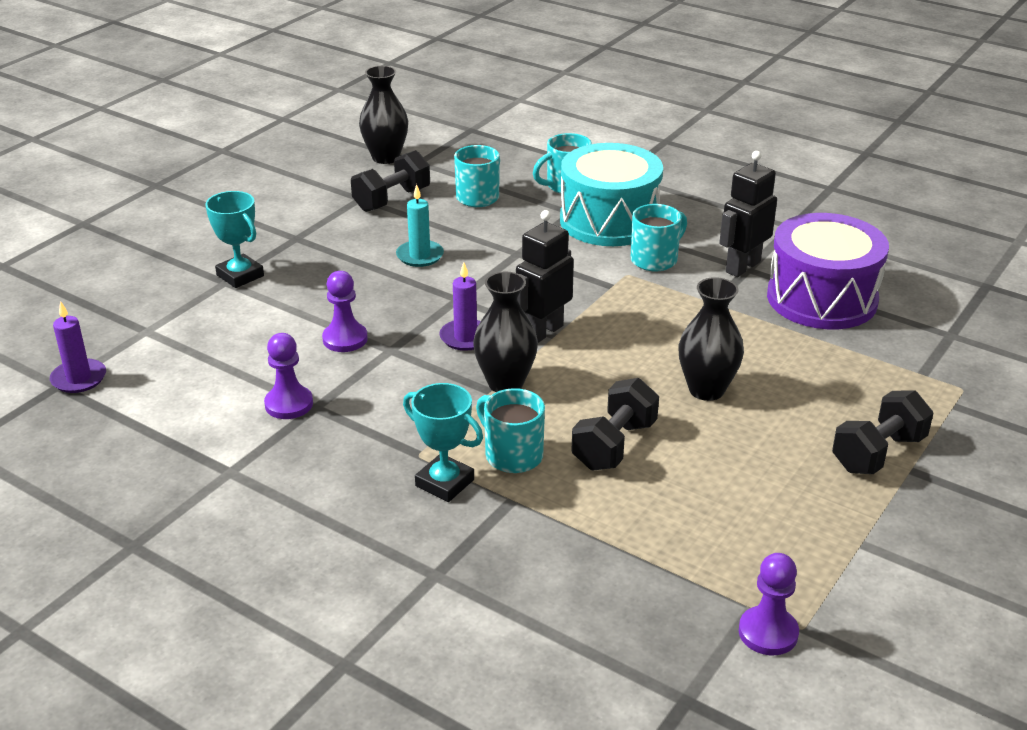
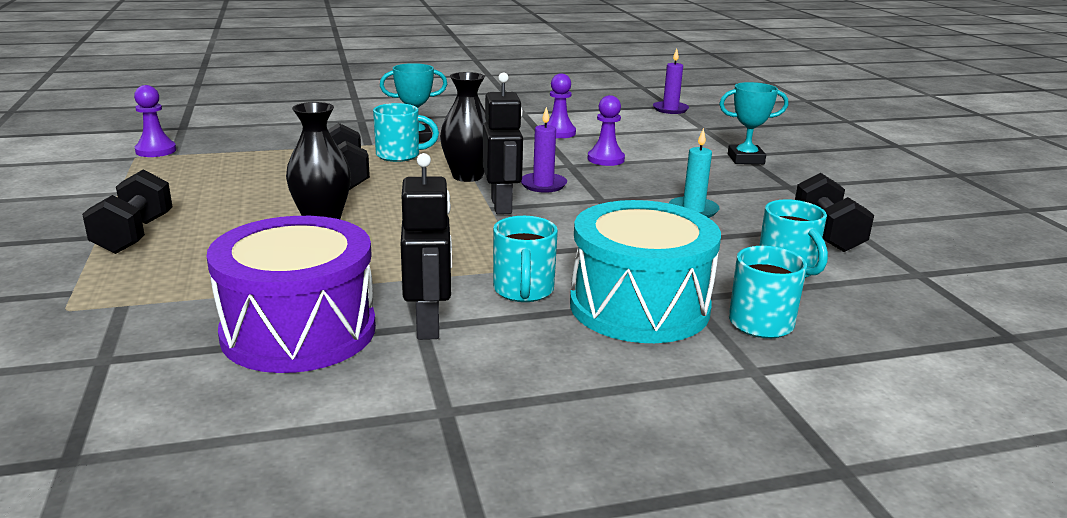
camera: 130 degrees right, 10 degrees down
black vase [359,66,408,164] -> none

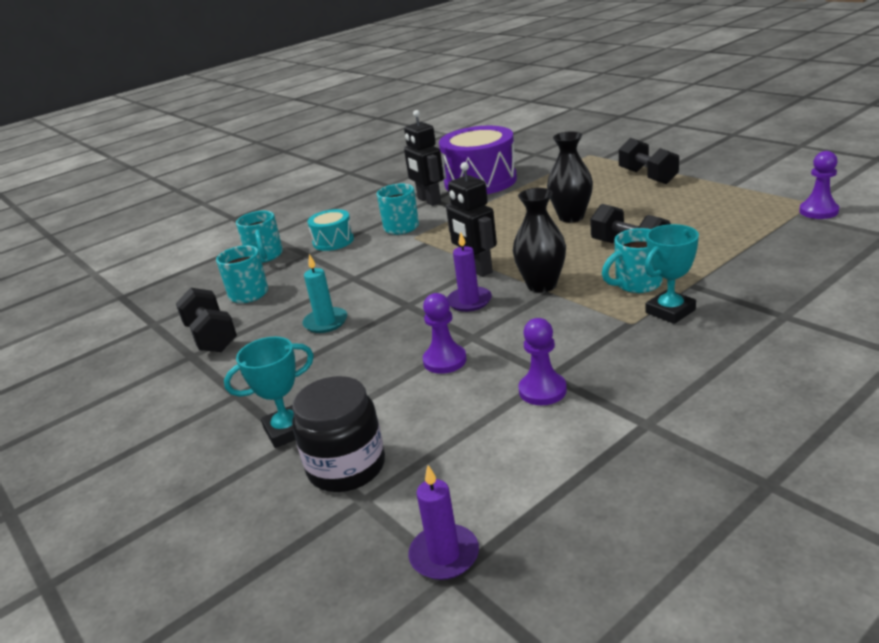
camera: 160 degrees right, 5 degrees up
turquoise drum [570,200,721,343] -> turquoise drum [307,209,354,251], size x0.51
none -> black jar [292,376,385,492]

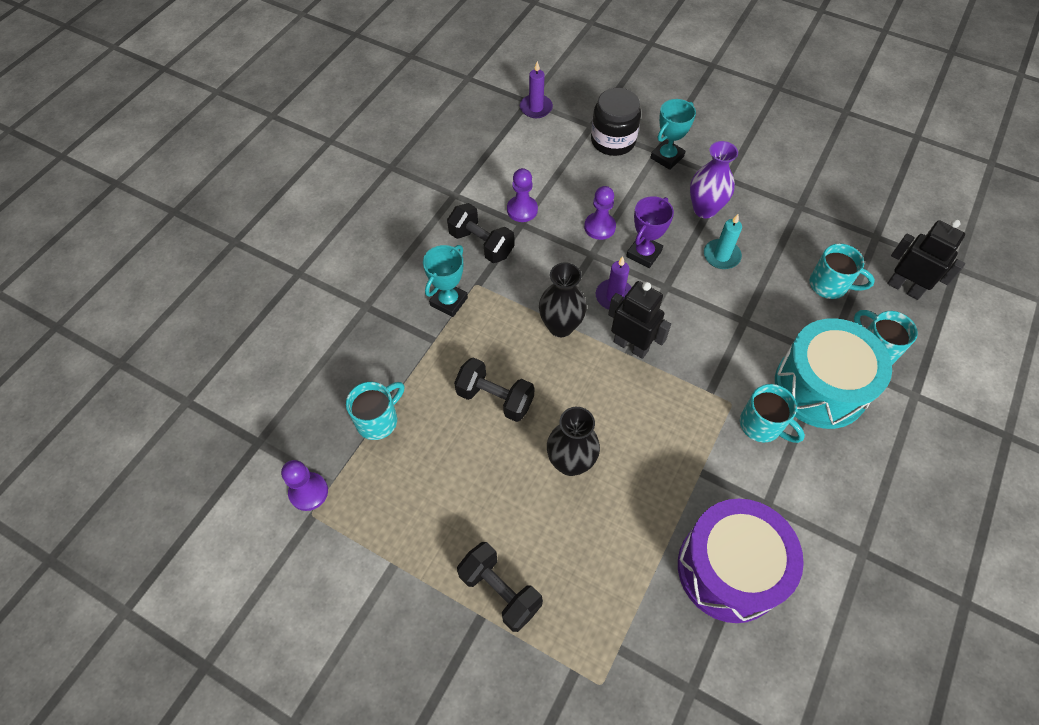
camera: 155 degrees right, 30 degrees up
black dumbbell [176,288,237,352] -> black dumbbell moved to [447,203,514,263]
turquoise drum [307,209,354,251] -> turquoise drum [775,318,892,429], size x1.95
black robot [404,110,444,206] -> black robot moved to [887,219,965,300]
turquoise mug [602,228,663,293] -> turquoise mug moved to [346,382,404,440]
none -> purple trophy [626,196,674,268]
none -> purple vase [690,141,738,218]

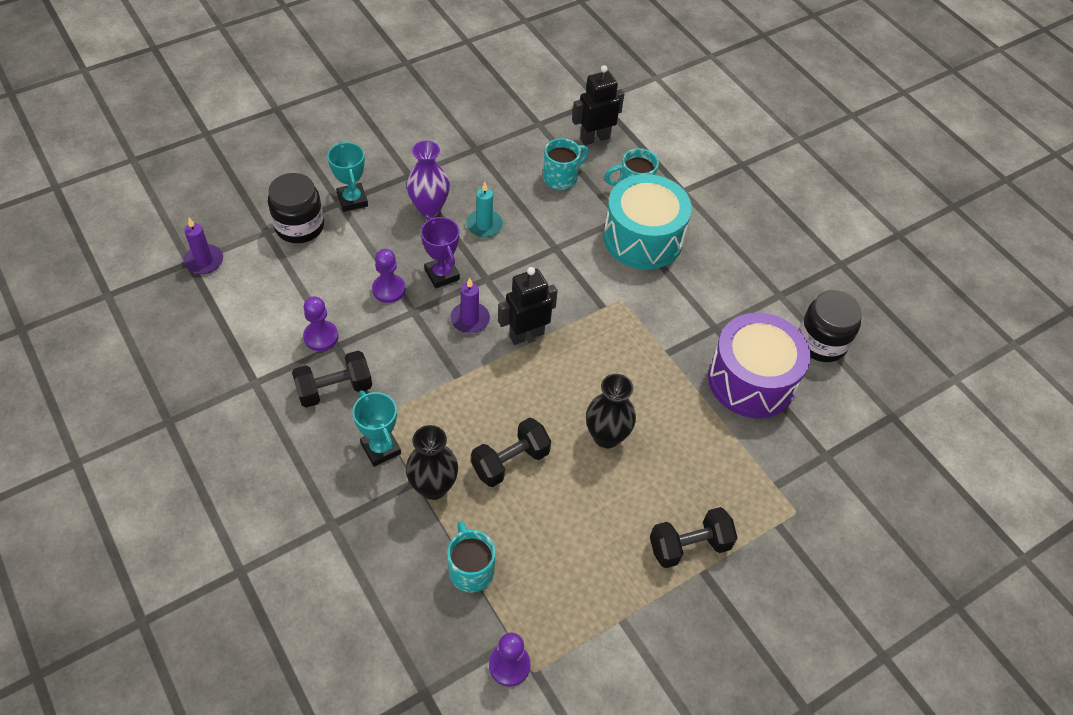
camera: 65 degrees left, 5 degrees down
black vase [539,262,587,337] -> black vase moved to [406,425,458,500]
turquoise mug [740,384,805,443] -> none
none -> black jar [798,290,862,362]

